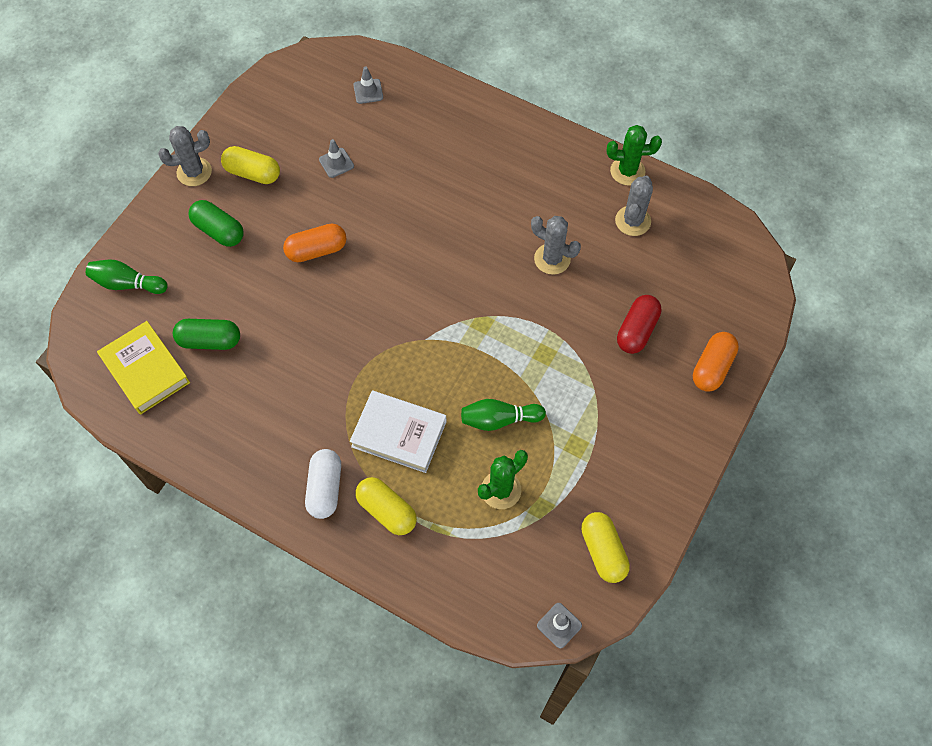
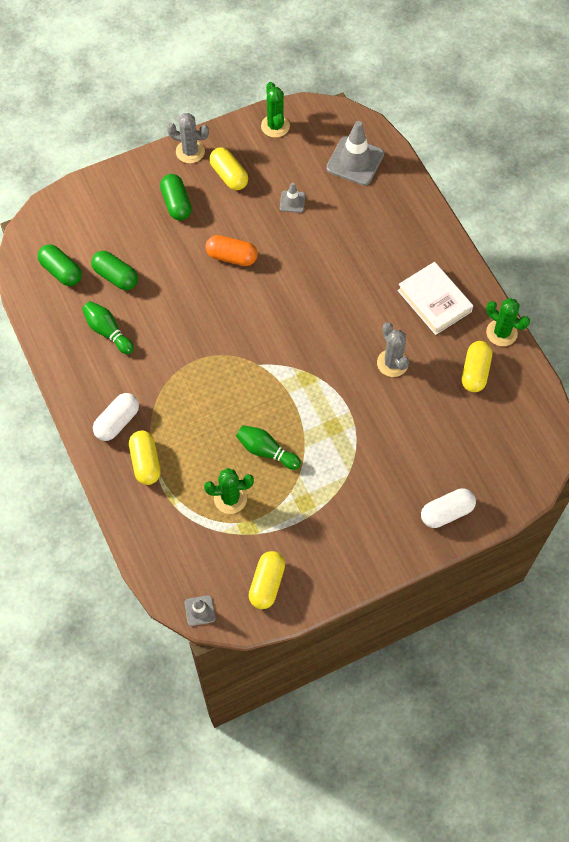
camera: 35 degrees right, 0 degrees up
green bowling pin [86,259,168,294] -> green bowling pin moved to [82,301,134,354]
yellow book [97,321,190,415] -> green capsule [38,244,82,286]
white book [350,390,447,473] -> white book moved to [397,262,473,335]
grey traffic cone [353,67,383,104] -> grey traffic cone [326,121,384,186], size x1.99
grey cactus [615,175,653,236] -> yellow capsule [462,341,492,392]
red capsule [617,295,661,354] -> none
orange capsule [693,332,739,392] -> white capsule [421,488,476,528]
none -> green cactus [261,82,290,138]

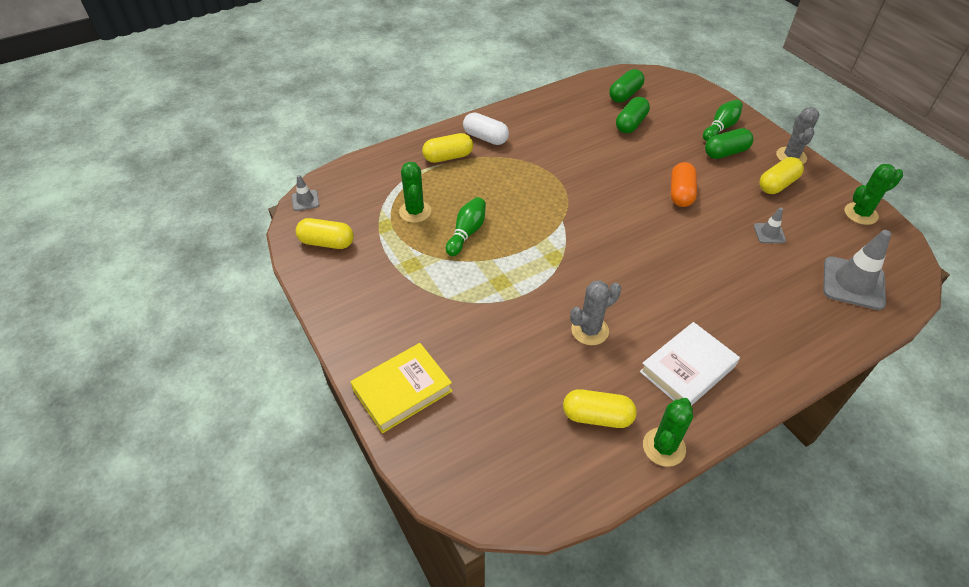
camera: 85 degrees right, 15 degrees down
green bowling pin [82,301,134,354] -> green bowling pin moved to [703,99,743,141]
white capsule [421,488,476,528] -> yellow book [351,343,452,433]

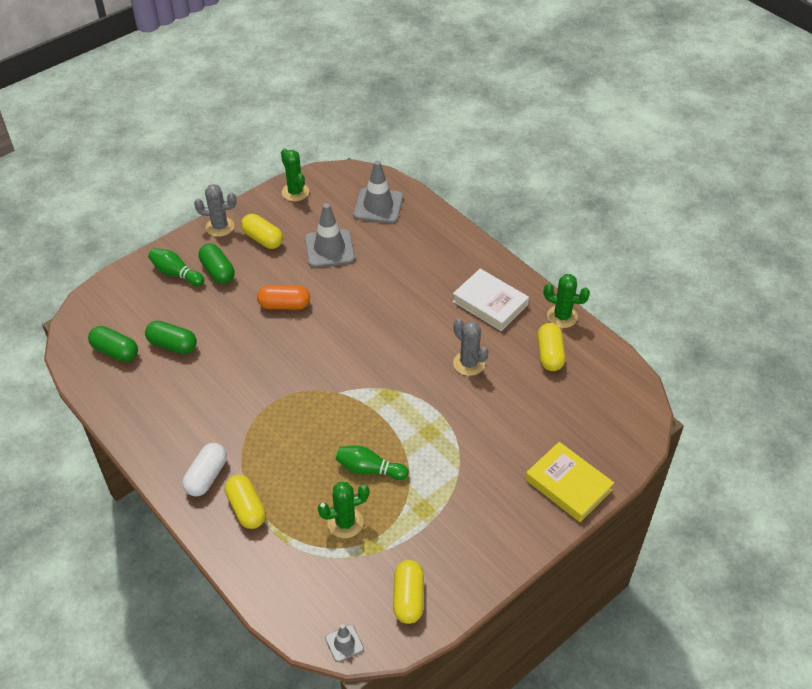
camera: 100 degrees left, 0 degrees up
grey traffic cone [754,207,786,243] -> grey traffic cone [305,203,355,268], size x1.99

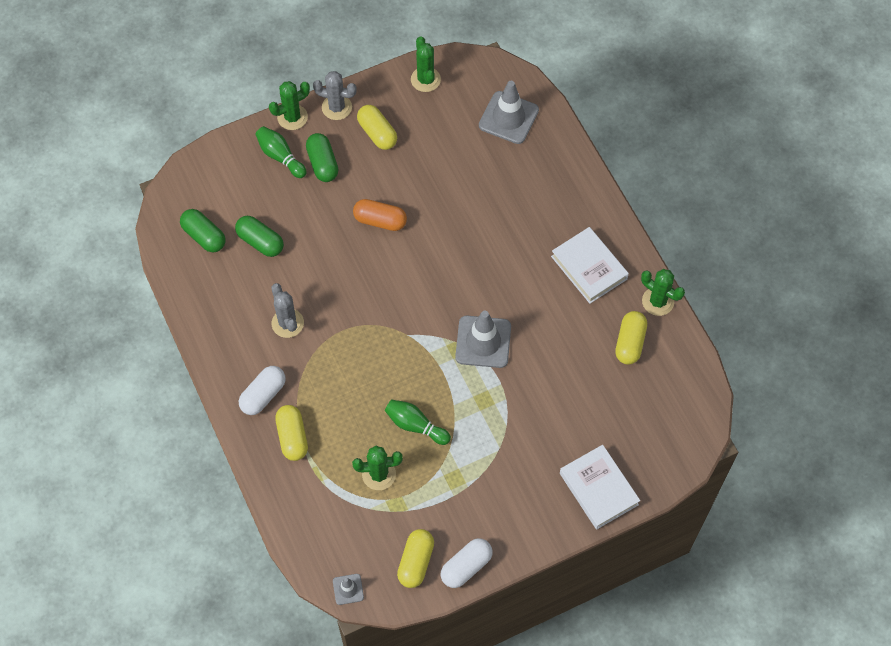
camera: 15 degrees right, 15 degrees up
grey traffic cone [305,203,355,268] -> grey traffic cone moved to [455,311,511,368]
grey cactus [453,319,489,376] -> grey cactus moved to [271,283,304,338]
yellow book [525,442,614,522] -> white book [560,445,640,530]
none -> green cactus [269,81,310,130]
none -> white capsule [441,538,493,588]

